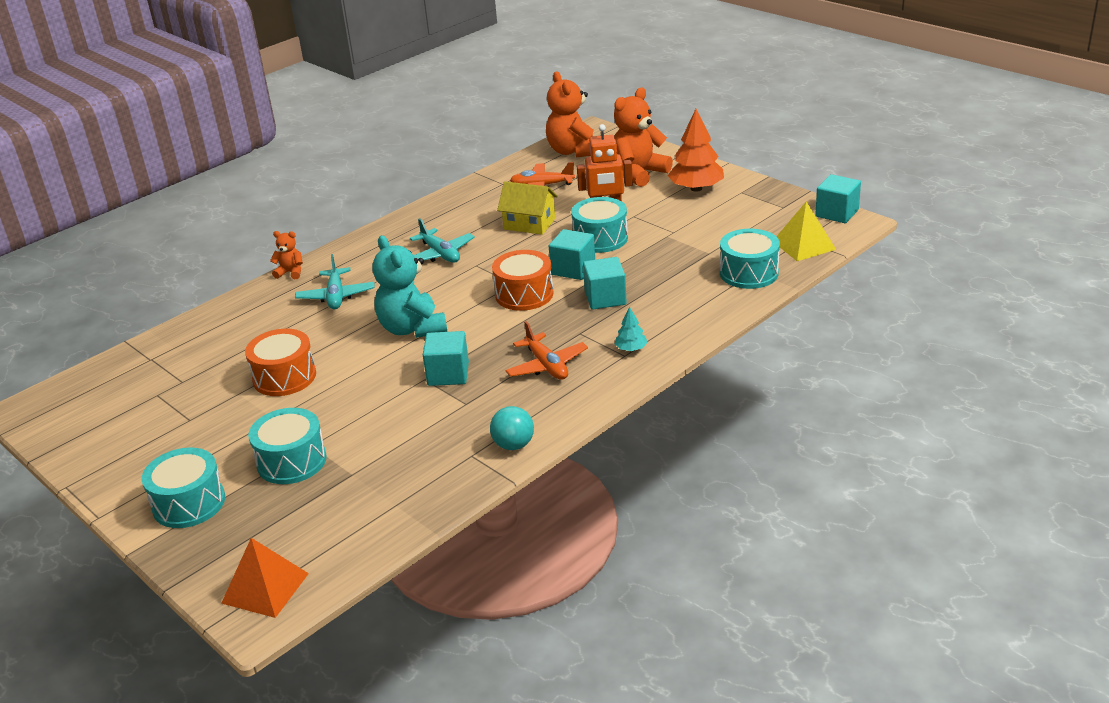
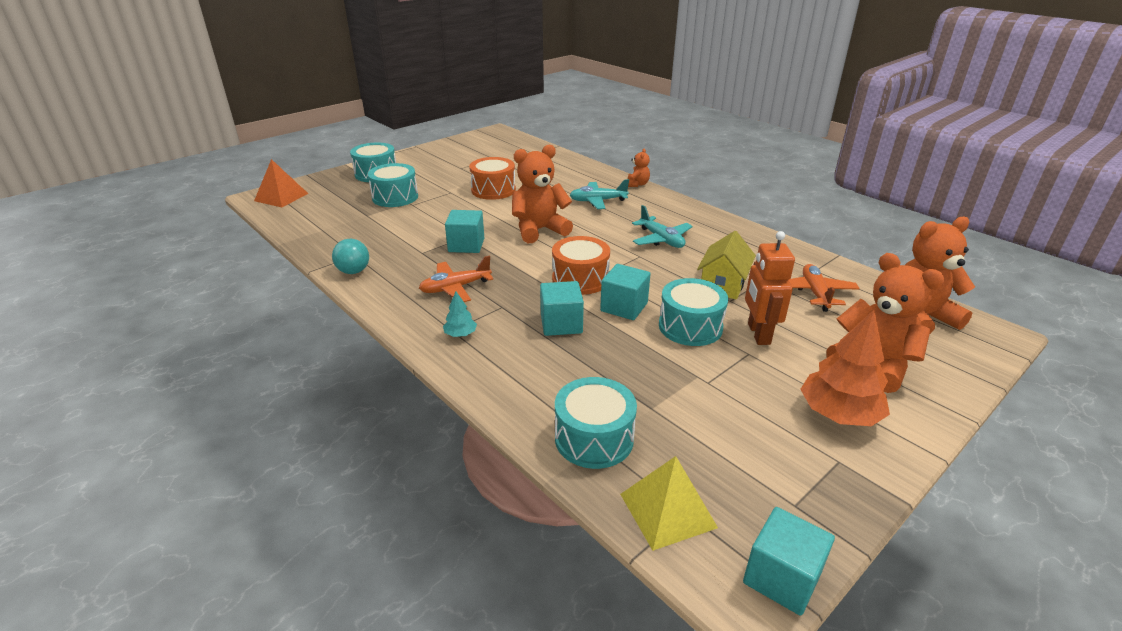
camera: 90 degrees right, 0 degrees up
turquoise teddy bear [372,235,447,338] -> orange teddy bear [512,145,573,243]
turquoise plane [410,218,475,263] -> turquoise plane turned 90 degrees counterclockwise [632,205,693,248]

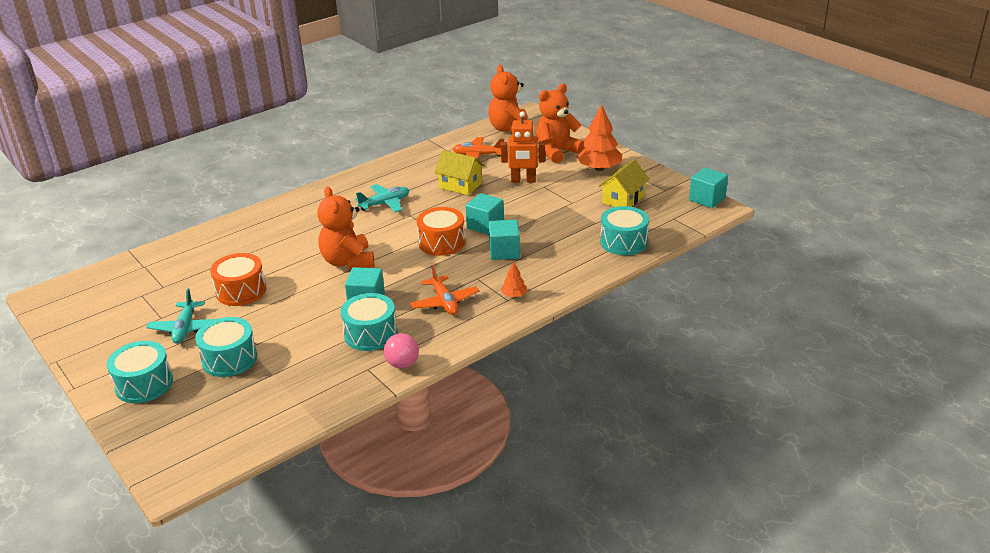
camera: 85 degrees left, 0 degrees up
orange pyramid [254,159,308,207] -> none
turquoise ball [332,239,369,274] -> pink ball [384,333,419,368]
turquoise tree [443,291,477,337] -> orange tree [501,262,527,297]
turquoise plane [570,179,629,209] -> turquoise plane moved to [146,289,215,344]
yellow pyramid [620,456,718,551] -> none
orange teddy bear [628,148,650,187] -> none
turquoise drum [659,278,728,346] -> turquoise drum moved to [340,293,397,351]
none -> yellow house [598,159,650,207]

